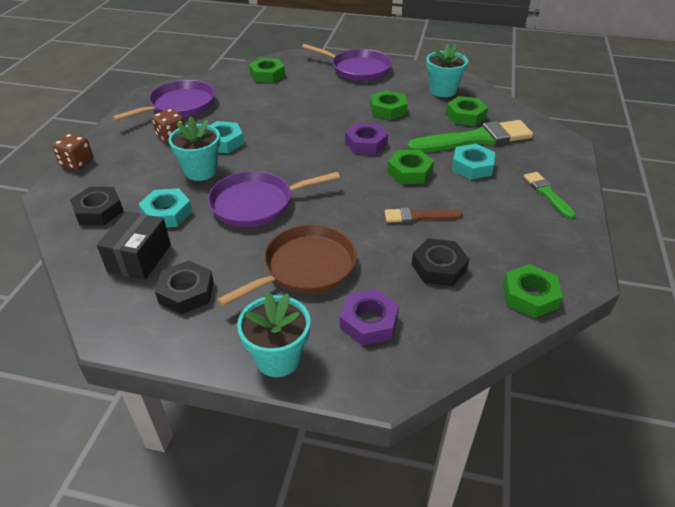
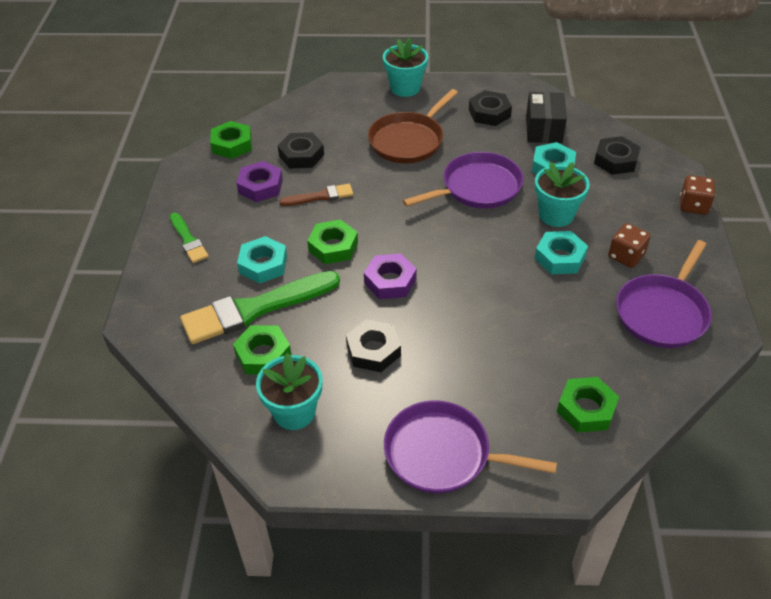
camera: 170 degrees right, 5 degrees up
purple nut [340,289,399,346] -> purple nut moved to [237,161,283,202]
green nut [370,90,407,120] -> black nut [346,319,401,372]

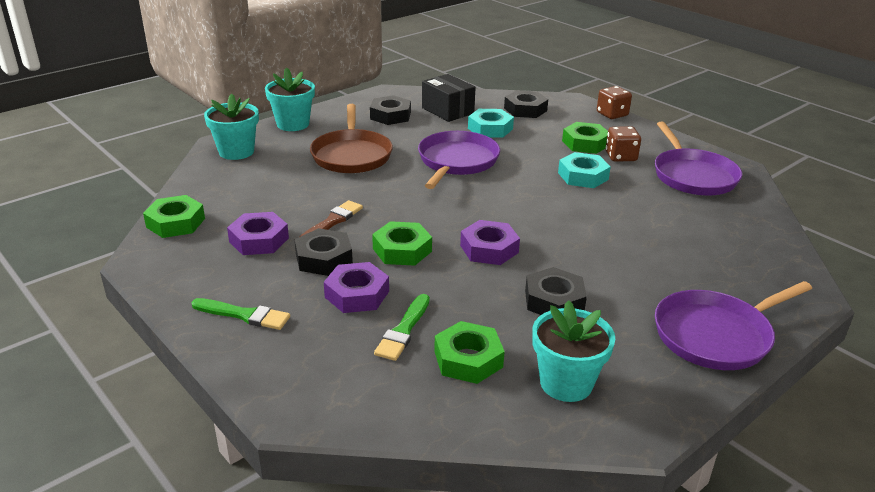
camera: 45 degrees left, 15 degrees down
green brush [180,271,340,344] -> green brush [374,294,430,361], size x0.51
turquoise nut [237,236,287,284] -> purple nut [324,262,389,313]
black nut [278,132,324,168] -> black nut moved to [295,228,353,276]
turquoise flower pot [535,162,590,227] -> turquoise flower pot moved to [204,94,259,160]
green nut [557,377,619,432] -> green nut moved to [562,122,608,154]

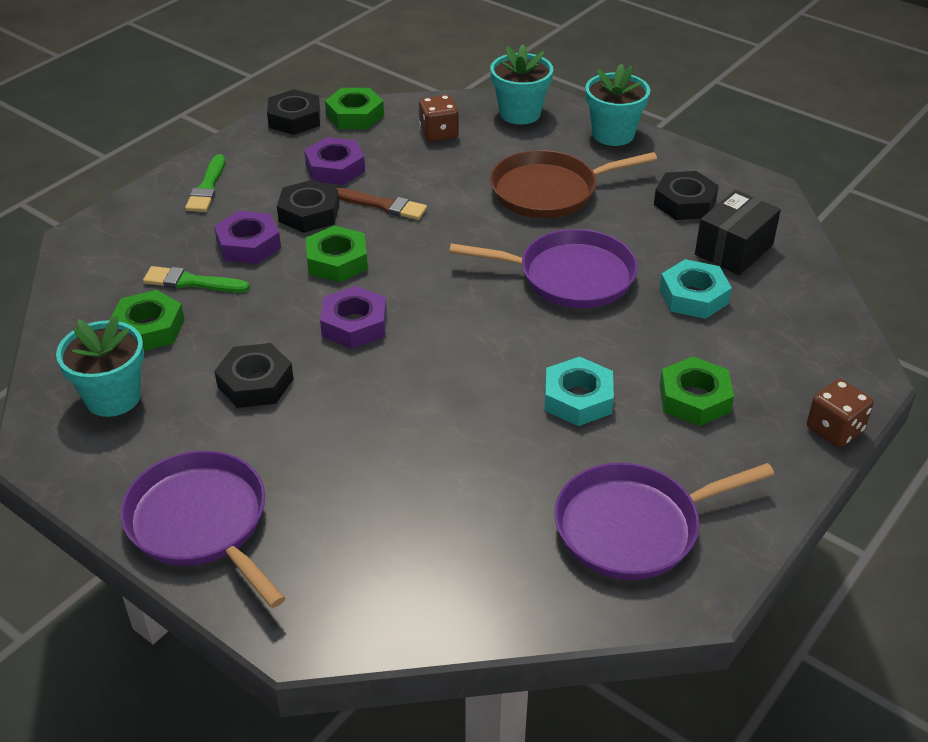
camera: 80 degrees right, 10 degrees up
black nut [504,90,548,118] -> black nut moved to [267,89,320,135]
brown dice [606,126,641,162] -> brown dice moved to [419,95,459,142]

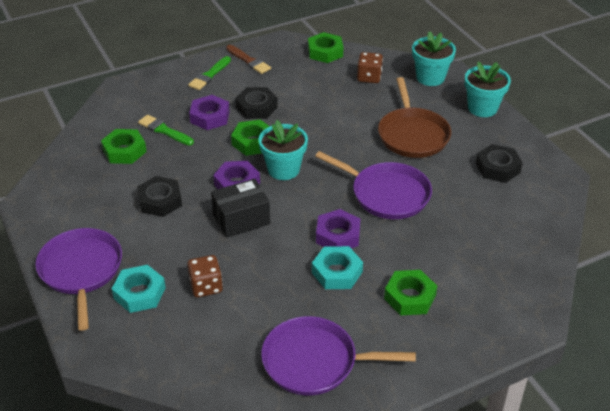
camera: 25 degrees right, 0 degrees up
turquoise flower pot [56,316,144,417] -> turquoise flower pot moved to [259,120,308,180]
black nut [267,89,320,135] -> none
purple nut [304,137,365,185] -> purple nut moved to [316,209,360,248]
brown brush [337,188,427,220] -> brown brush moved to [226,45,271,74]
brown pan [490,150,657,218] -> brown pan turned 105 degrees counterclockwise [378,77,451,158]
turquoise nut [660,259,732,319] -> turquoise nut moved to [112,265,166,313]
black box [695,190,781,275] -> black box moved to [211,178,270,238]
brown dice [807,379,874,447] -> brown dice moved to [187,255,223,297]

